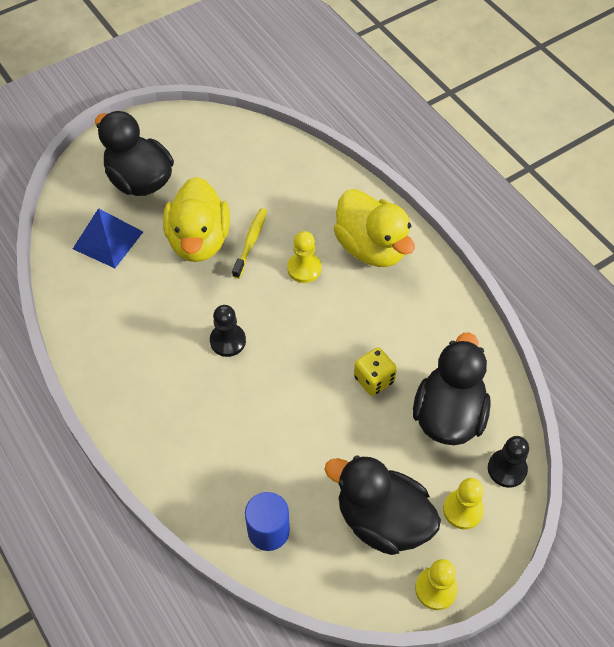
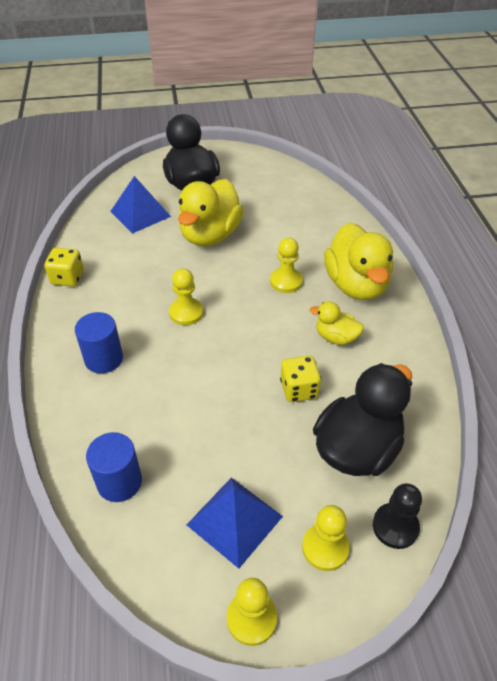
camera: 25 degrees right, 10 degrees down
black pawn [210,305,246,357] -> yellow pawn [169,268,204,325]
yellow toothbrush [232,208,267,278] -> none
black duck [325,455,441,555] -> blue pyramid [187,477,283,569]
none -> yellow dice [45,248,84,286]
none -> blue cylinder [75,312,123,374]
none -> yellow duck [310,302,364,345]

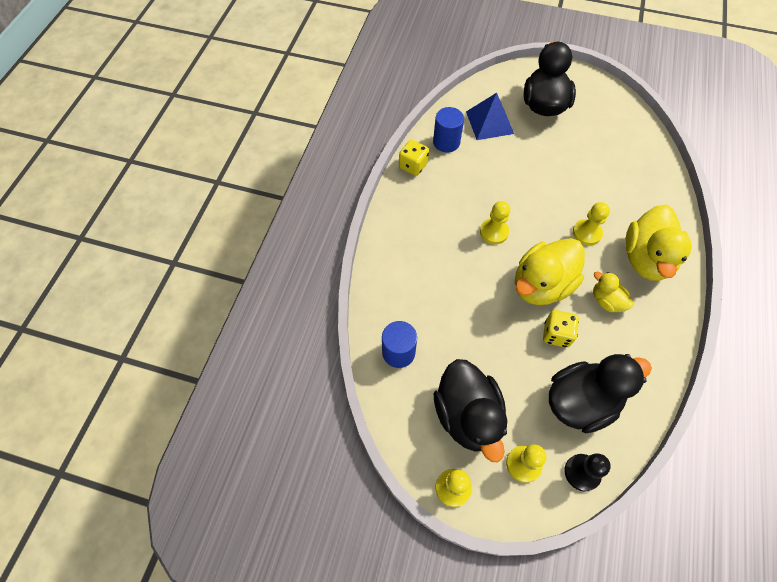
camera: 25 degrees right, 15 degrees up
blue cylinder [75,312,123,374] -> blue cylinder moved to [433,107,464,153]
yellow duck [178,179,244,246] -> yellow duck moved to [515,238,585,305]
blue pyramid [187,477,283,569] -> black duck [434,359,507,462]

